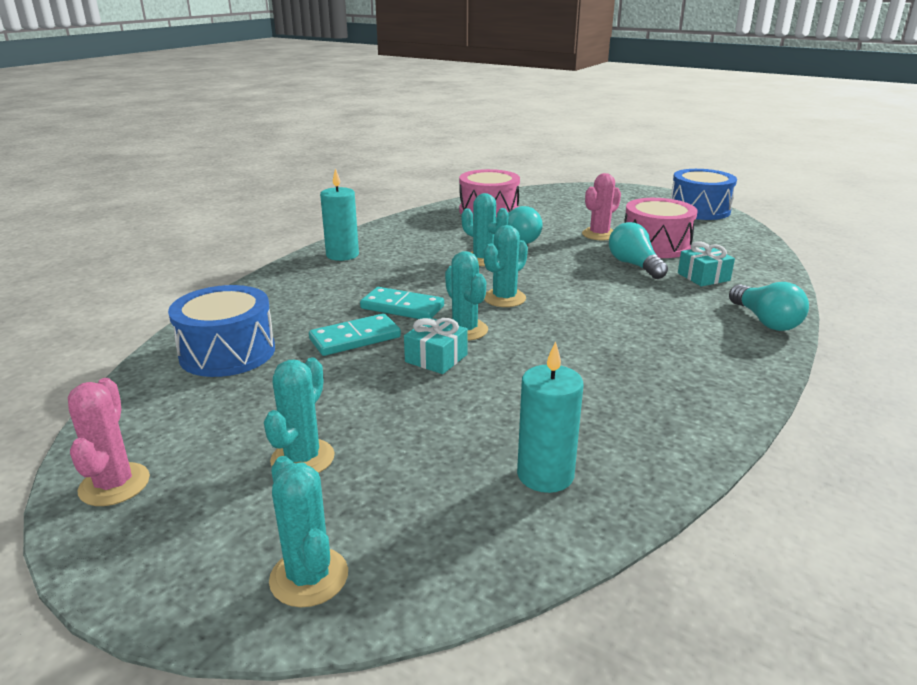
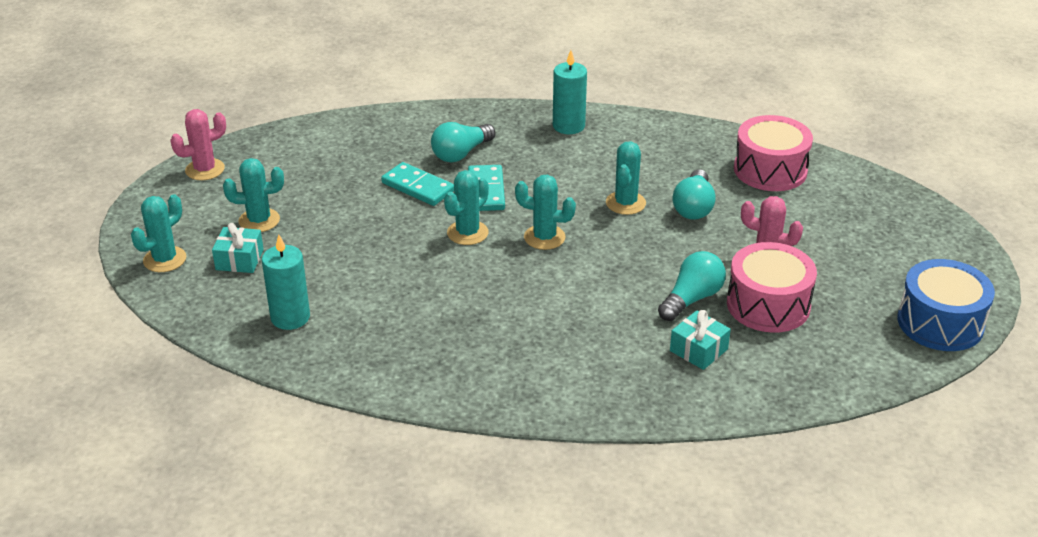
camera: 65 degrees right, 10 degrees up
blue drum [168,285,275,377] -> none
turquoise gift [404,318,468,374] -> turquoise gift moved to [212,223,264,273]
turquoise light bulb [729,282,809,331] -> turquoise light bulb moved to [431,122,495,162]

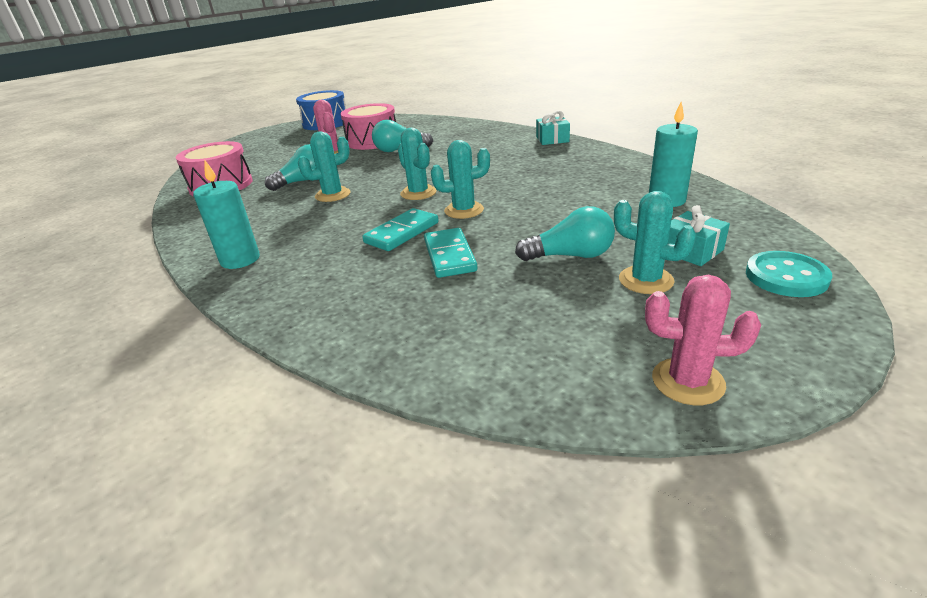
camera: 135 degrees left, 5 degrees down
turquoise cactus [131,194,186,272] -> turquoise button [746,251,832,297]
turquoise light bulb [431,122,495,162] -> turquoise light bulb moved to [515,206,615,261]
turquoise gift [670,310,731,370] -> turquoise gift moved to [536,111,570,145]

